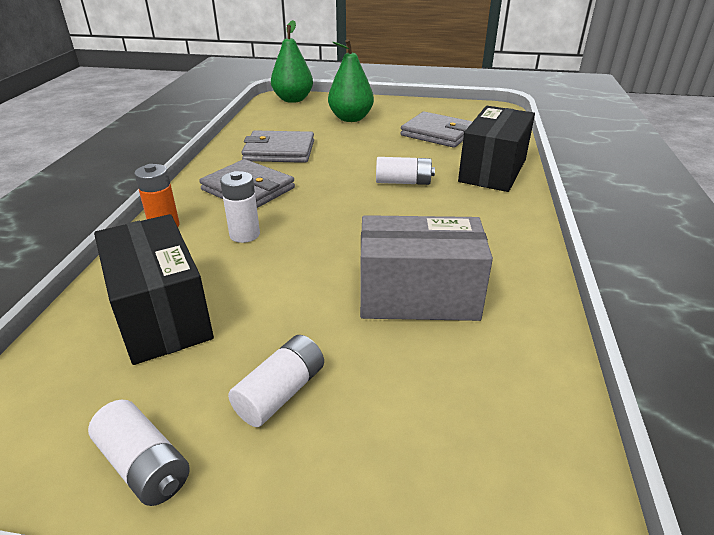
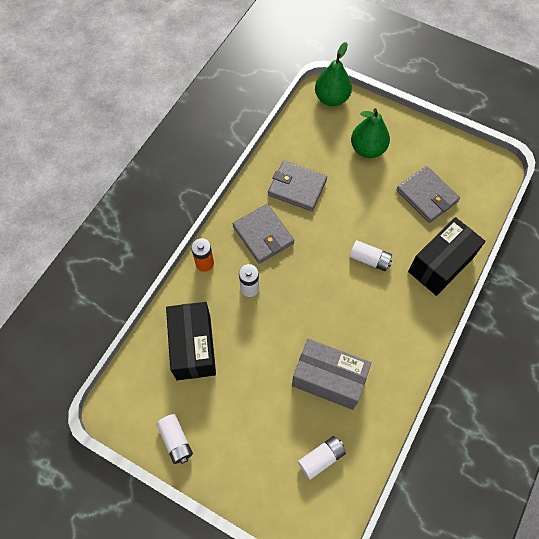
camera: 20 degrees right, 30 degrees up
white battery [228,335,324,427] -> white battery moved to [298,436,346,480]

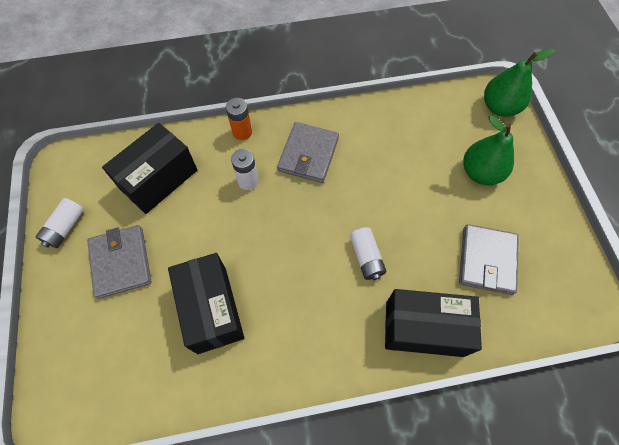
camera: 50 degrees right, 0 degrees up
grey wallet [268,161,327,211] -> grey wallet moved to [87,225,151,299]
grey box [292,339,371,410] -> black box [168,253,244,354]
white battery [298,436,346,480] -> none

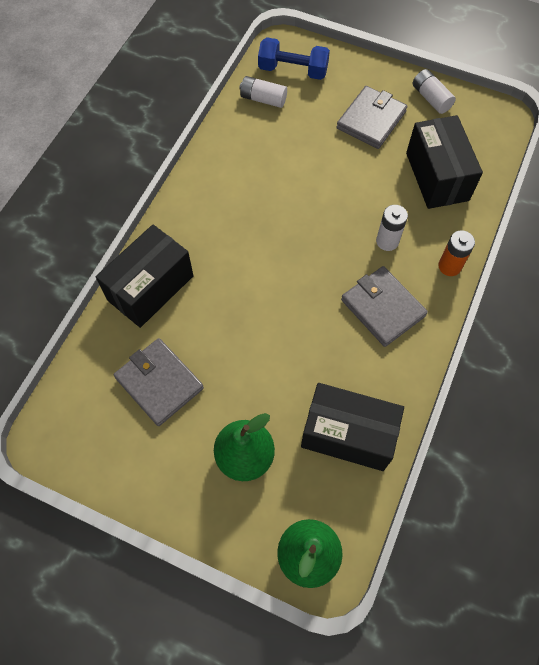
camera: 125 degrees right, 0 degrees up
grey wallet [87,225,151,299] -> grey wallet turned 75 degrees counterclockwise [337,86,407,149]
black box [168,253,244,354] -> black box moved to [301,383,404,471]
white battery [350,227,387,280] -> white battery moved to [239,76,287,108]
none -> blue dumbbell [258,37,330,80]

